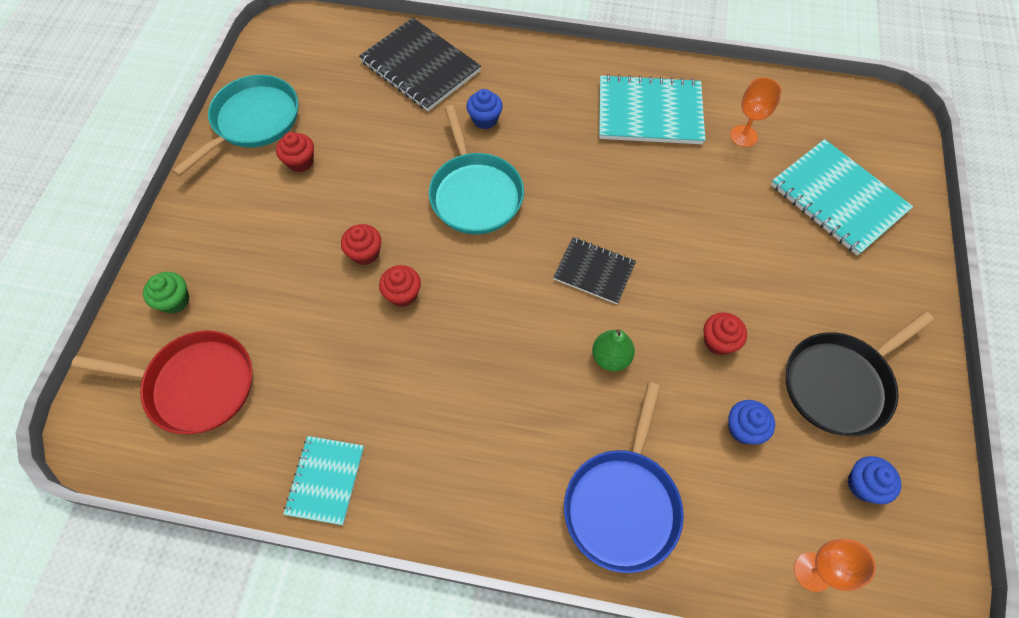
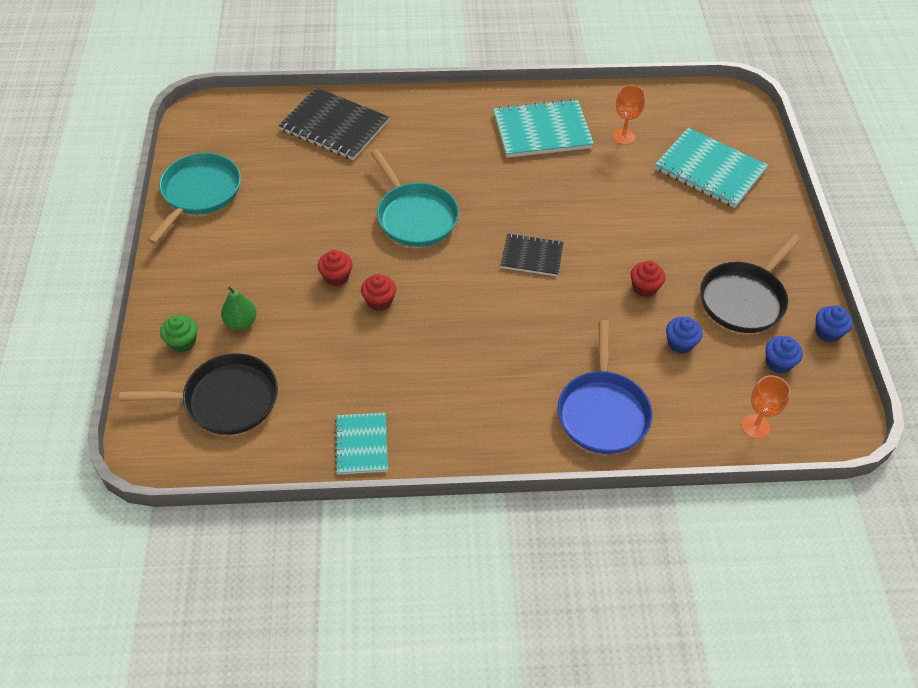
camera: 15 degrees left, 10 degrees down
red pan [71,331,252,434] -> black pan [119,354,278,435]
red cupcake [276,132,314,172] -> none
blue cupcake [466,89,503,129] -> blue cupcake moved to [815,306,852,343]
green pear [592,329,635,371] -> green pear moved to [221,287,257,330]

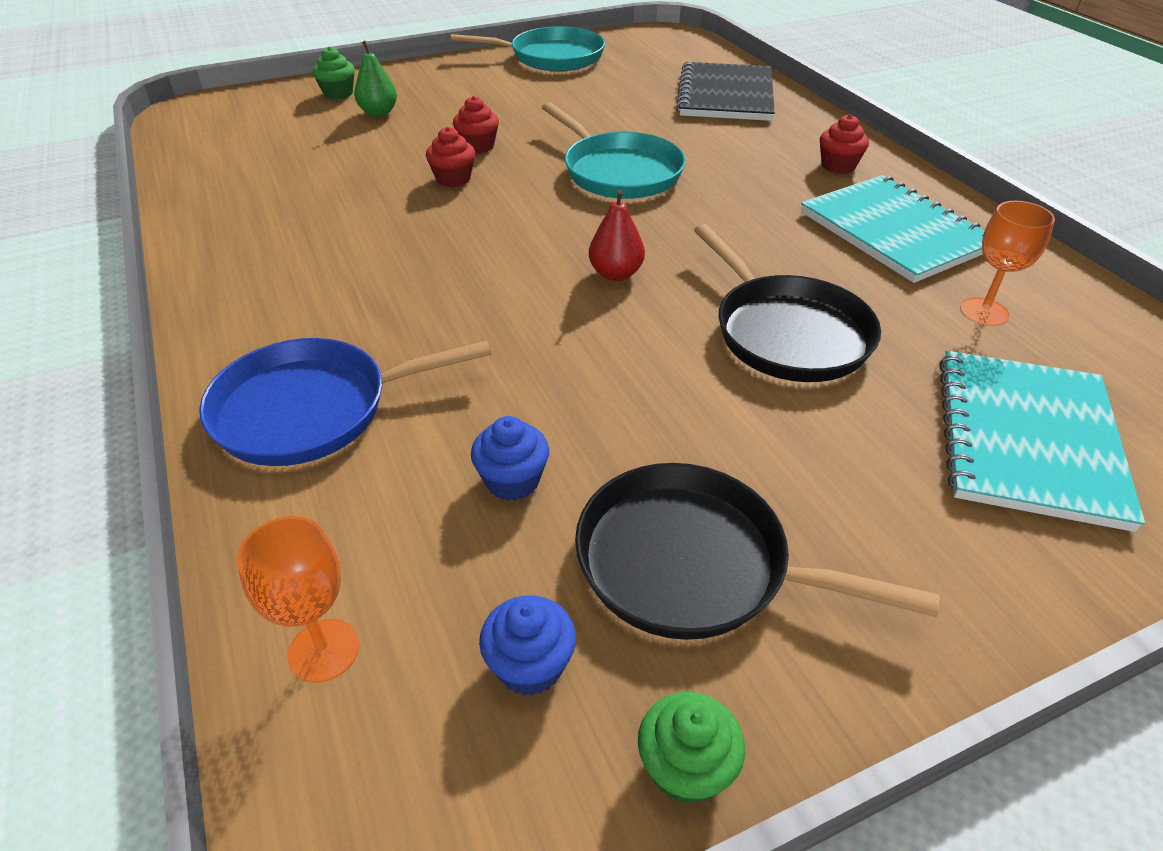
camera: 70 degrees right, 10 degrees down
black pan [119,354,278,435] -> black pan moved to [694,224,881,382]
turquoise notebook [335,413,388,475] -> none
turquoise pan [371,150,459,247] -> turquoise pan turned 75 degrees counterclockwise [542,102,686,199]
black notebook [500,233,564,276] -> red pear [589,190,645,281]
red cupcake [630,261,665,297] -> red cupcake moved to [820,114,869,174]
blue cupcake [815,306,852,343] -> green cupcake [638,692,745,805]

